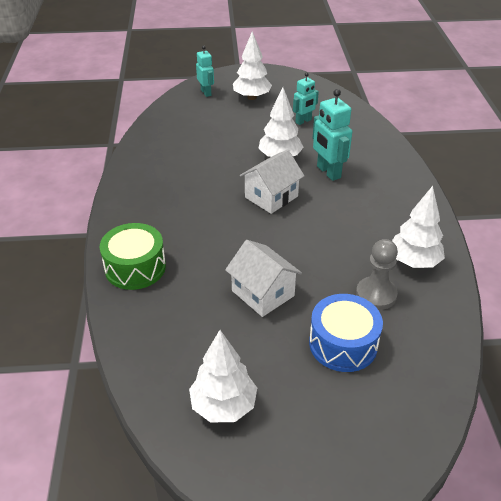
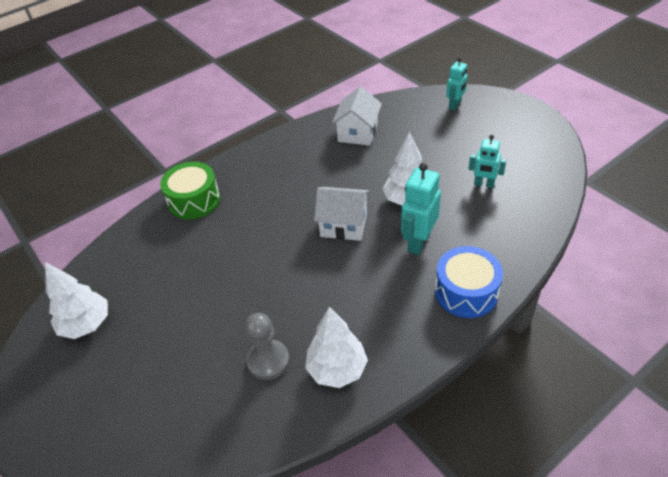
camera: 60 degrees right, 5 degrees up
white house [225,240,302,317] -> white house moved to [332,86,382,146]
white tree [233,31,272,100] -> none
blue drum [309,294,383,372] -> blue drum moved to [435,246,503,318]

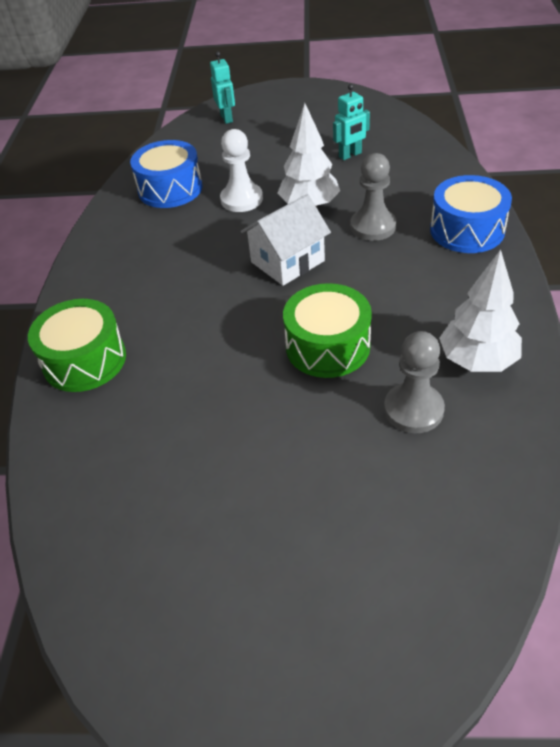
camera: 50 degrees left, 0 degrees up
white tree [45,262,108,339] -> none
white house [332,86,382,146] -> blue drum [130,140,203,208]
turquoise robot [401,163,441,255] -> grey pawn [351,153,396,241]
none -> white pawn [220,129,263,212]
none -> green drum [283,283,372,378]

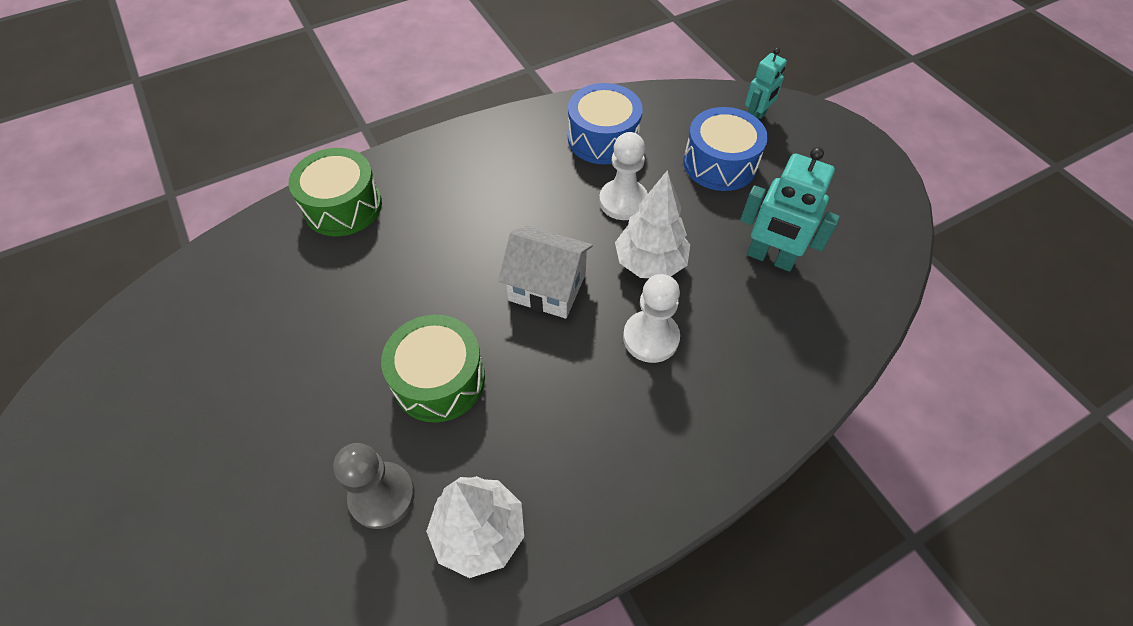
camera: 55 degrees right, 10 degrees up
turquoise robot [333,84,370,160] -> turquoise robot [740,147,840,272], size x1.55
grey pawn [351,153,396,241] -> white pawn [623,274,680,363]
blue drum [430,175,512,253] -> blue drum moved to [683,107,768,191]

